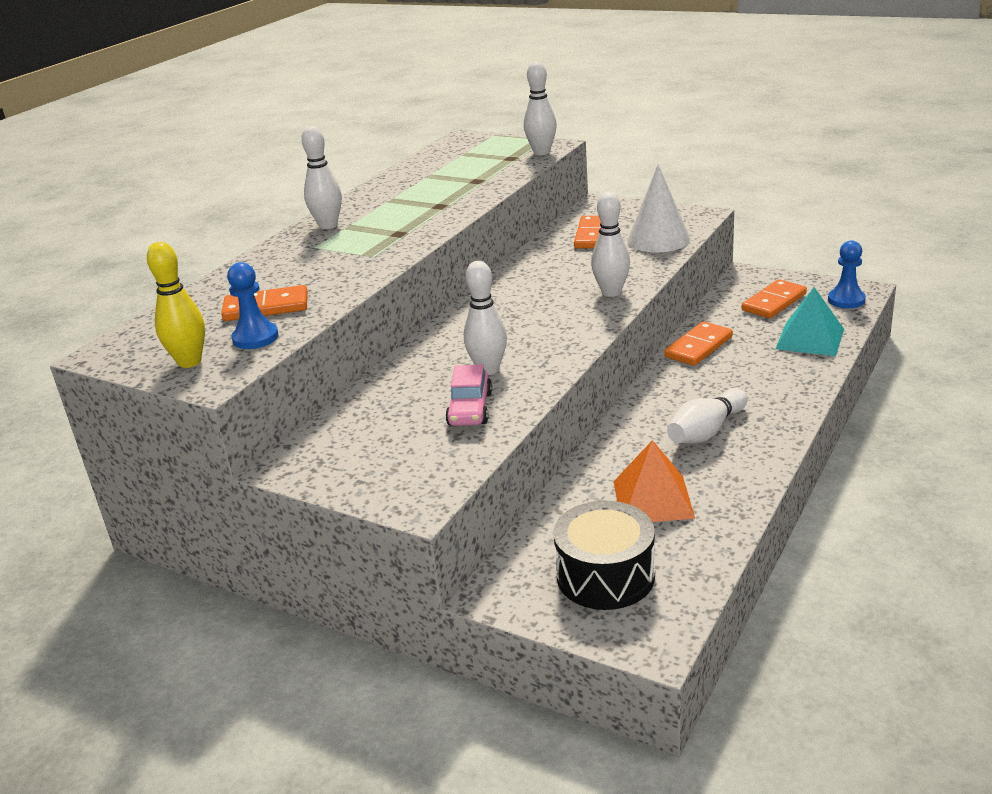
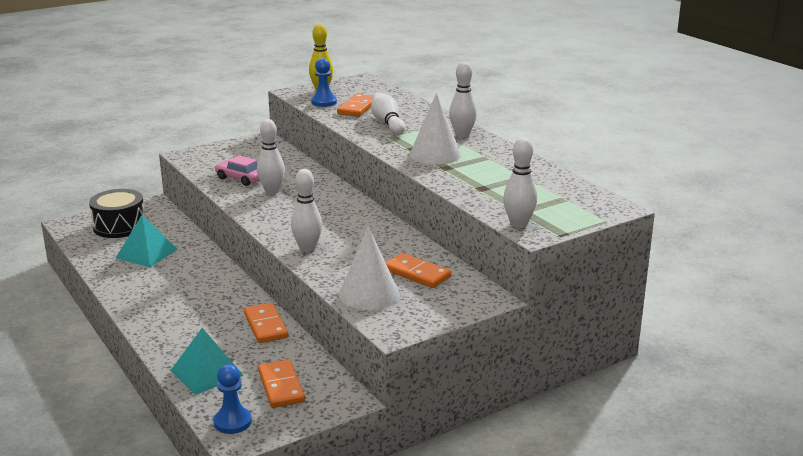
camera: 115 degrees right, 5 degrees down
orange pyramid [613,440,695,522] -> turquoise pyramid [116,215,178,267]
white bowling pin [667,388,748,443] -> white bowling pin moved to [371,92,405,135]
none -> white cone [410,93,461,165]

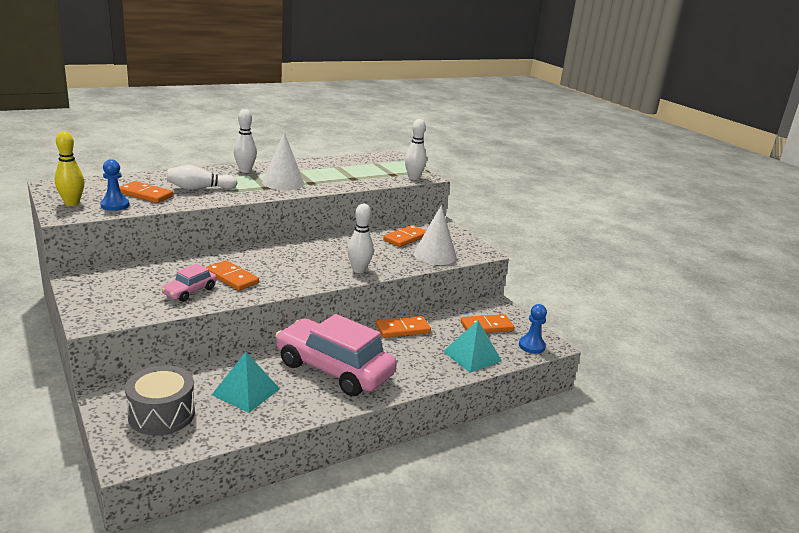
camera: 90 degrees left, 0 degrees up
black drum [89,189,145,238] -> grey drum [125,365,195,436]
white bowling pin [257,119,285,194] -> orange domino [206,260,259,291]
none -> pink car [275,314,397,396]

